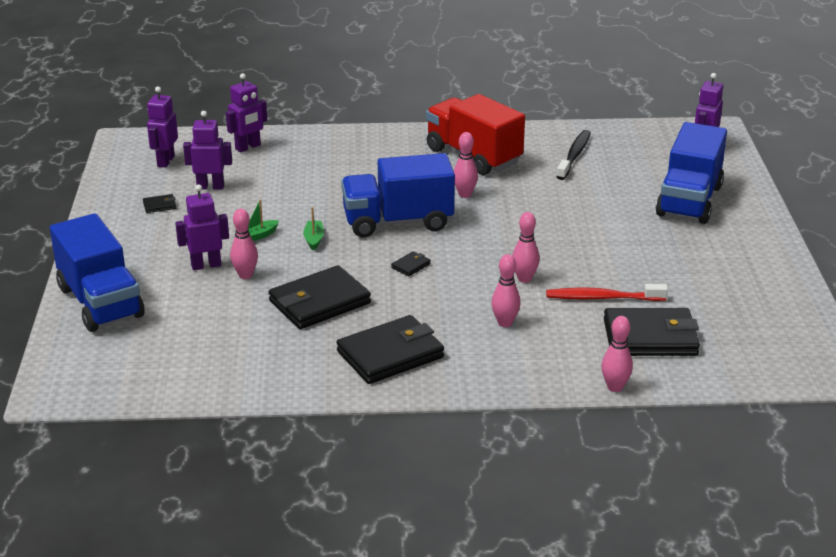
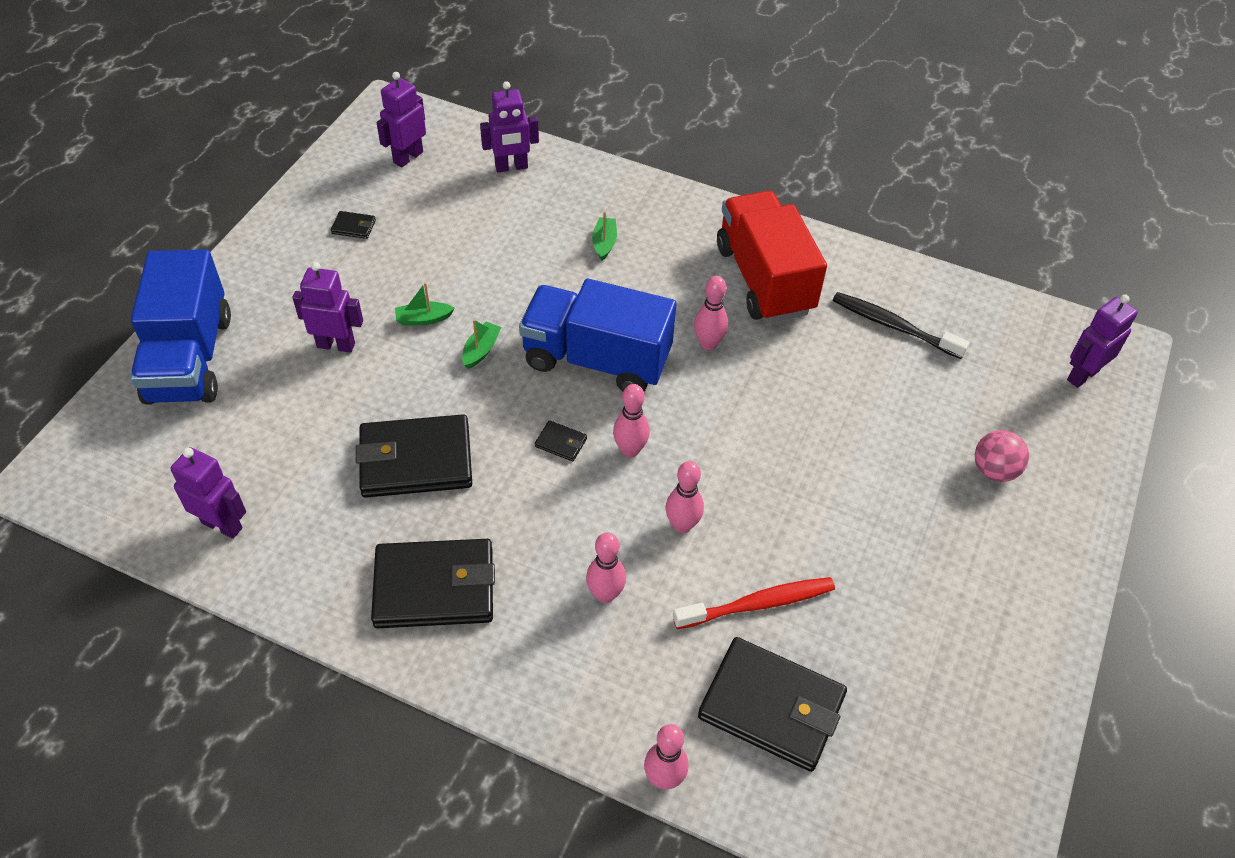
camera: 25 degrees right, 20 degrees up
purple robot [183,111,232,189] -> purple robot moved to [170,447,246,539]
pink bowling pin [230,209,258,279] -> pink bowling pin moved to [613,384,650,457]
black wallet [391,251,431,277] -> black wallet turned 45 degrees clockwise [535,420,587,461]
red toothbrush [546,284,668,301] -> red toothbrush turned 135 degrees clockwise [673,577,835,629]
black toothbrush [556,130,591,180] -> black toothbrush turned 105 degrees counterclockwise [833,292,970,359]
blue truck [656,122,727,224] -> pink ball [975,430,1029,482]
none -> green boat [592,211,617,261]

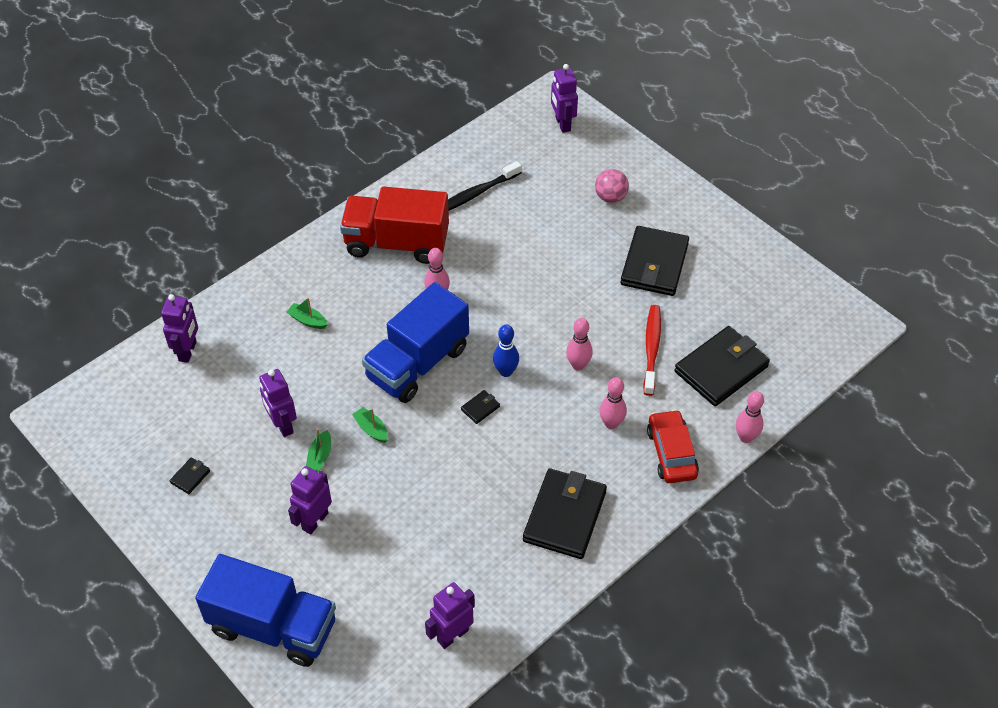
camera: 65 degrees left, 0 degrees up
black wallet [356,414,472,498] -> black wallet moved to [621,226,689,296]
purple robot [376,72,426,168] -> purple robot moved to [259,369,297,437]
pink bowling pin [613,384,650,457] -> blue bowling pin [493,324,519,377]
none -> red car [647,410,699,483]

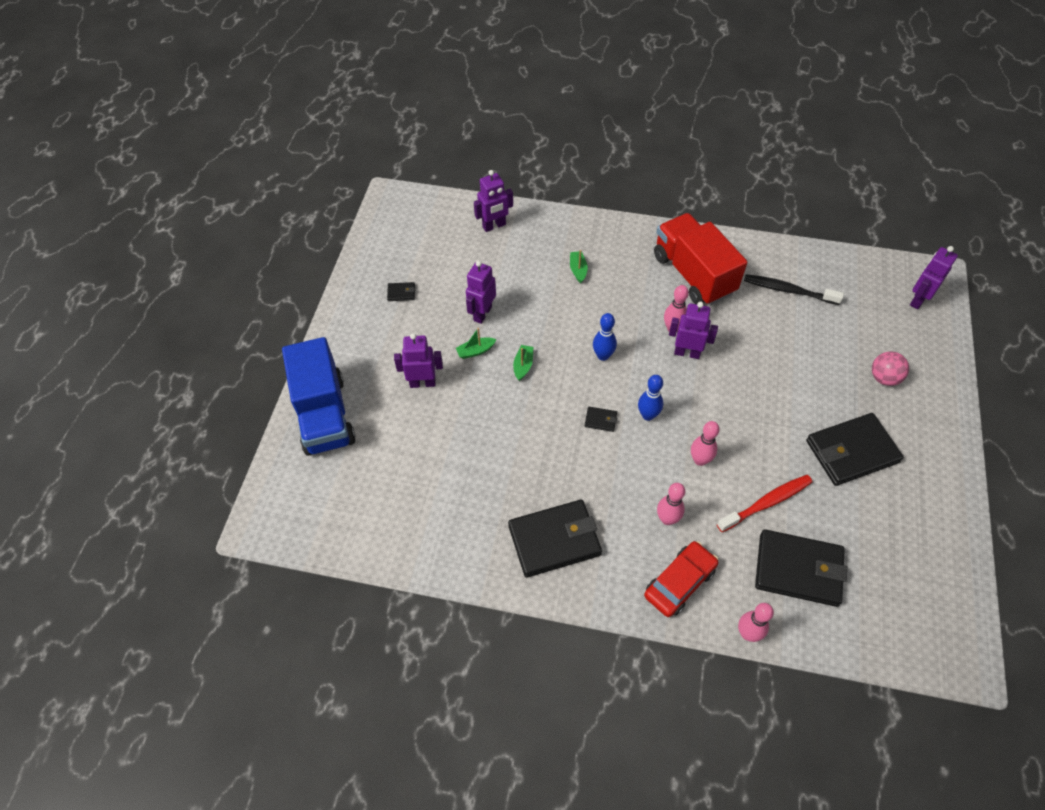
camera: 55 degrees right, 5 degrees up
blue truck [362,282,469,403] -> blue bowling pin [593,313,617,361]
purple robot [425,582,475,649] -> purple robot moved to [669,302,718,359]

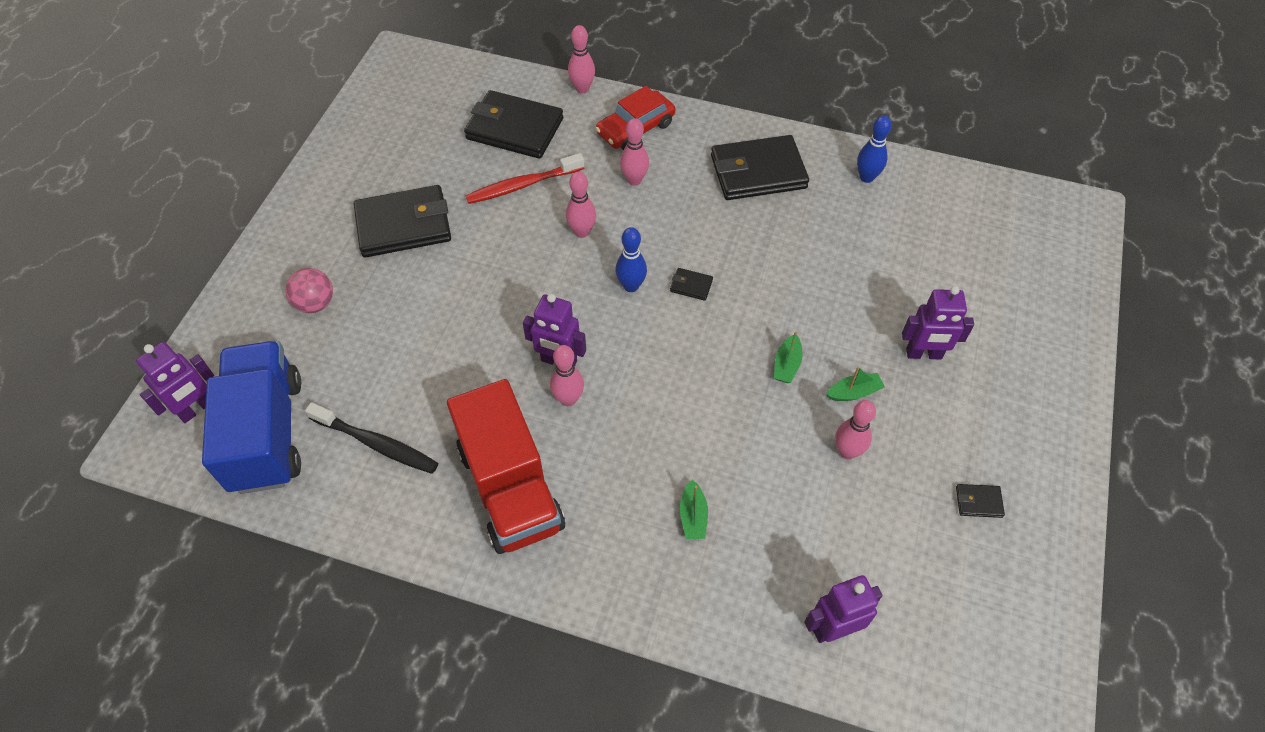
camera: 175 degrees left, 0 degrees up
blue truck [282,337,356,456] -> blue truck moved to [202,341,301,494]
purple robot [466,261,496,324] -> pink bowling pin [835,400,876,459]
blue bowling pin [593,313,617,361] -> blue bowling pin moved to [857,116,892,183]

